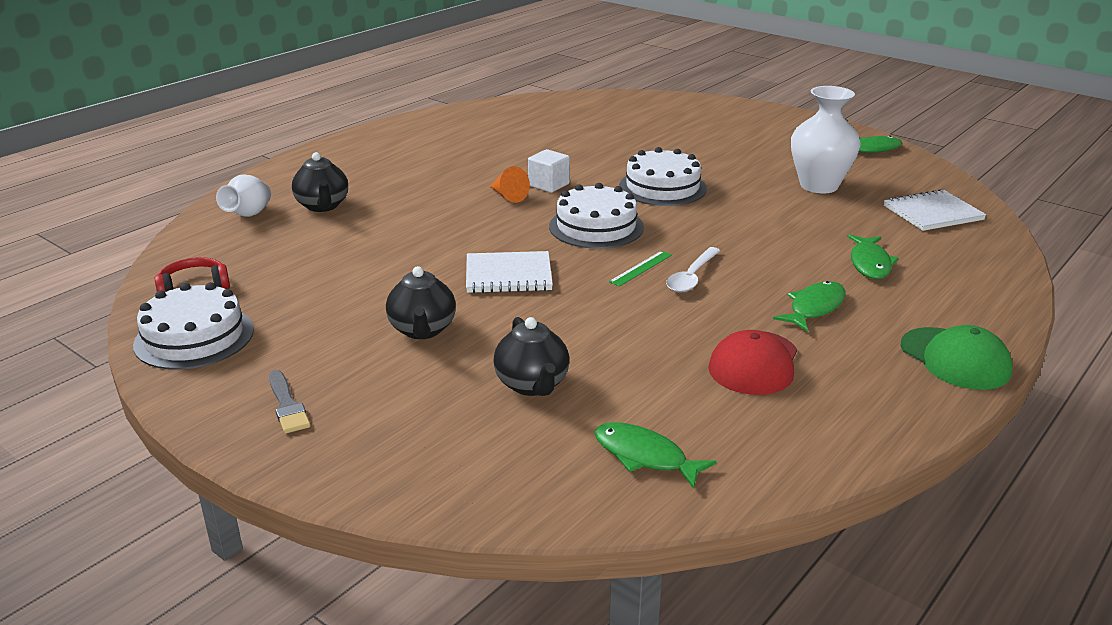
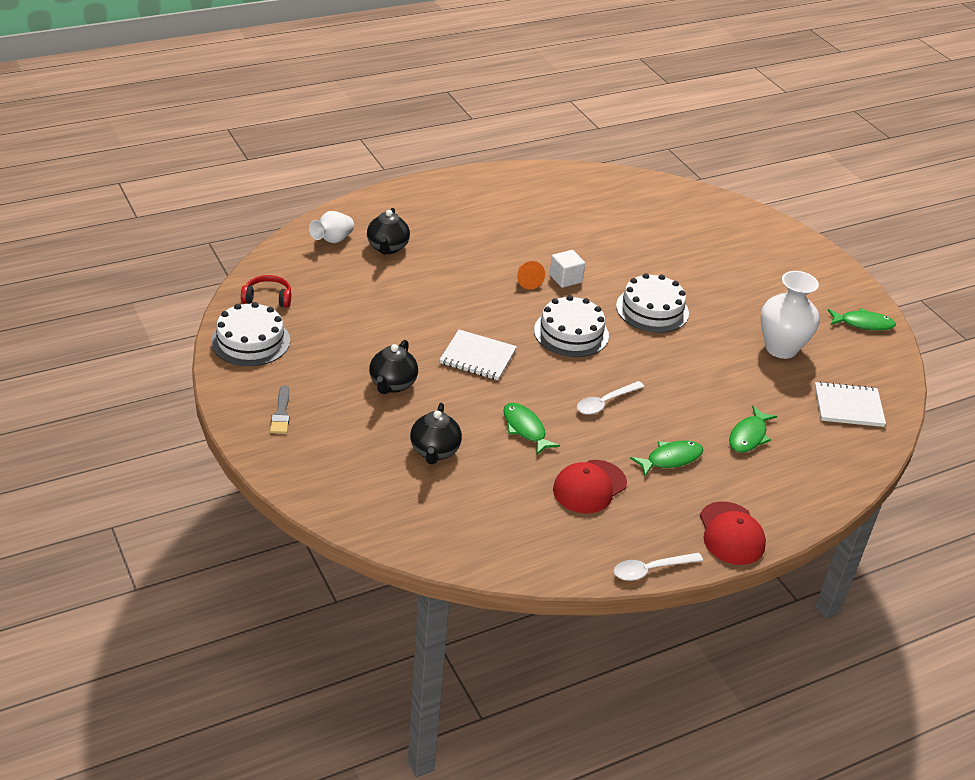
camera: 20 degrees right, 10 degrees up
green fish [594,422,717,489] -> green fish moved to [503,403,560,456]
green ruler [609,251,672,287] -> none
green cap [901,325,1012,390] -> red cap [700,501,766,565]
none -> white spoon [614,553,703,581]

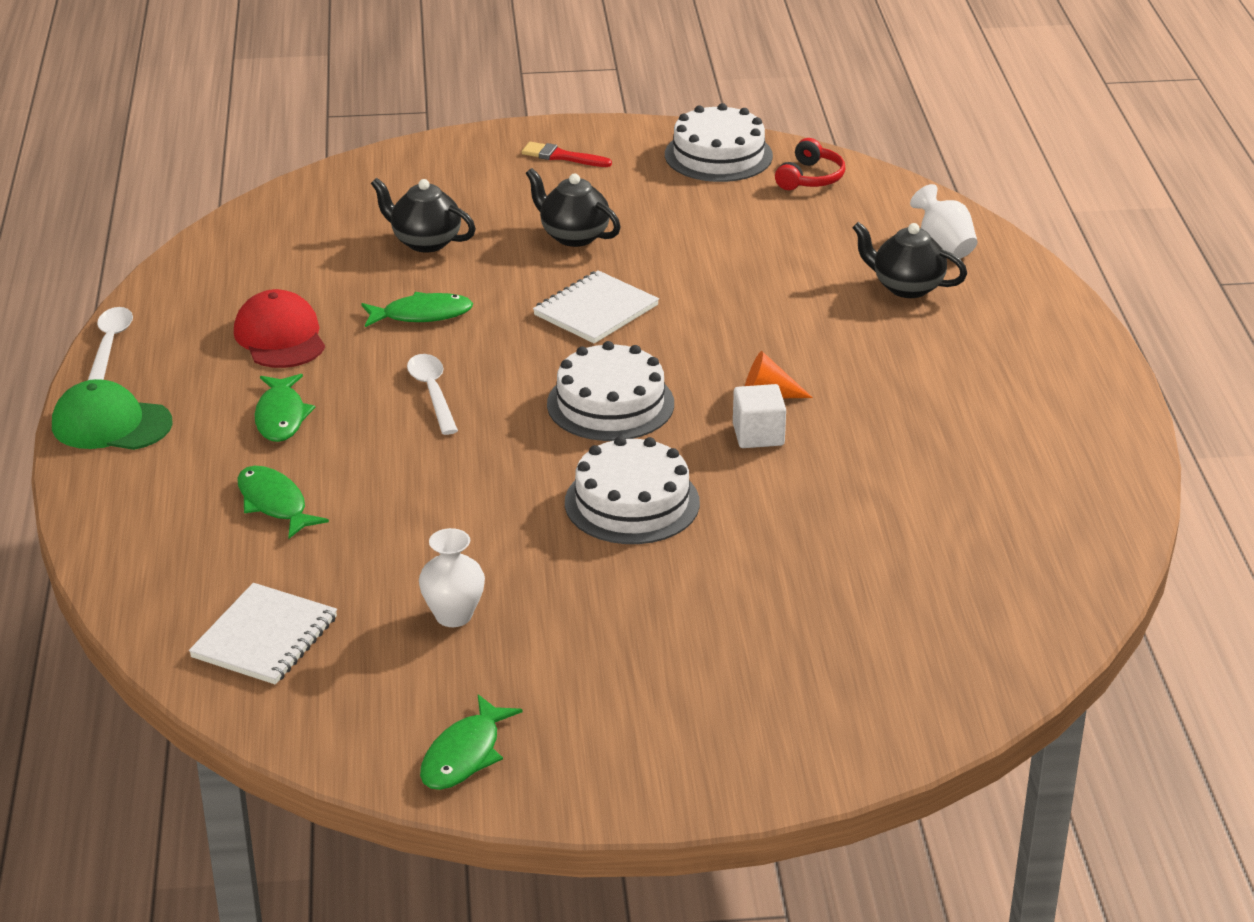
camera: 115 degrees right, 5 degrees down
grey brush [270,385,290,434] -> red brush [522,142,612,167]
red cap [700,501,766,565] -> green cap [52,379,173,450]
white vase [761,271,820,359] -> white vase [419,528,485,627], size x0.59

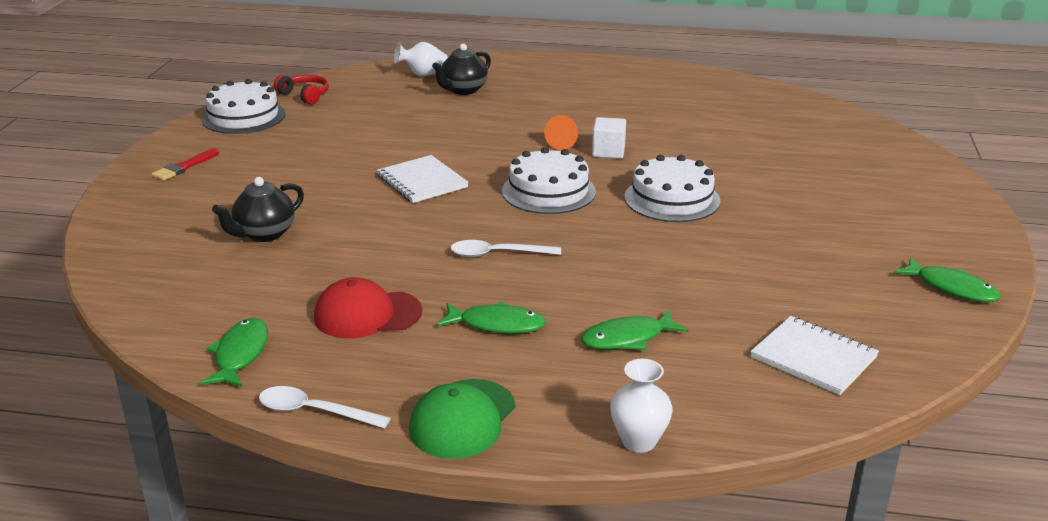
camera: 75 degrees left, 5 degrees down
green fish [361,292,473,327] -> green fish moved to [200,318,268,387]
white vase [419,528,485,627] -> white vase moved to [610,359,673,453]
black teapot [526,168,621,247] -> none

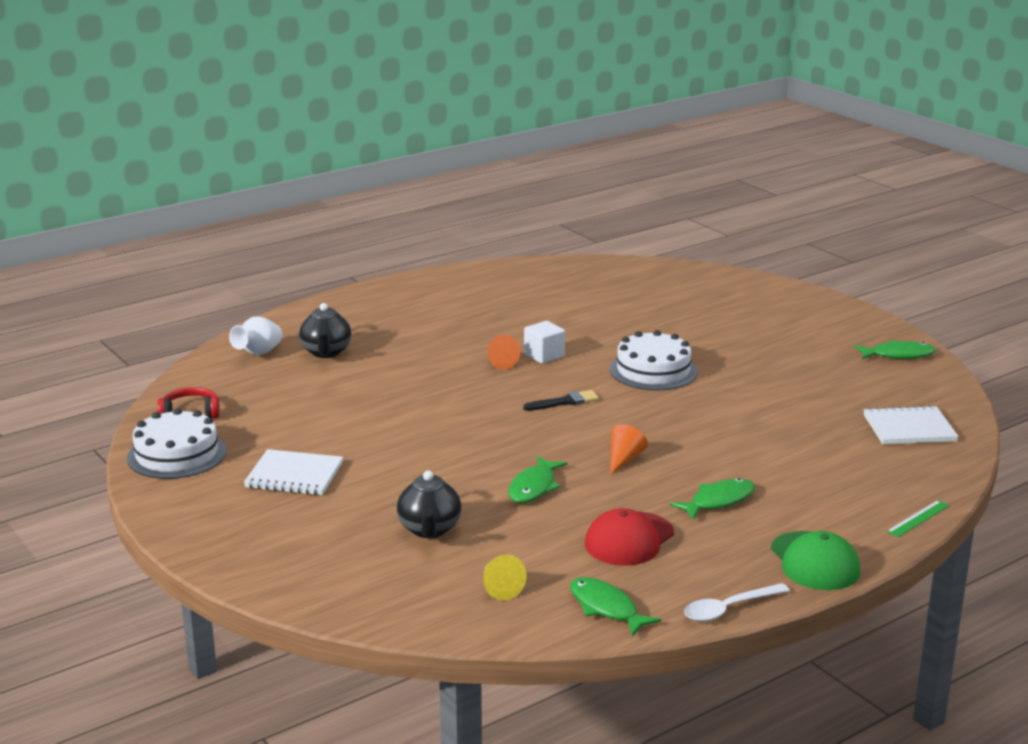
camera: 45 degrees left, 5 degrees down
red brush [152,148,219,181] -> none
white notebook [377,155,469,203] -> white notebook moved to [244,449,343,495]
white spoon [450,240,561,257] -> orange cone [610,424,648,475]
white cake [502,147,596,214] -> black brush [523,390,599,411]
green fish [581,310,688,350] -> green fish moved to [508,456,567,503]
white vase [610,359,673,453] -> green ruler [886,500,950,537]
none -> yellow cone [483,555,527,600]

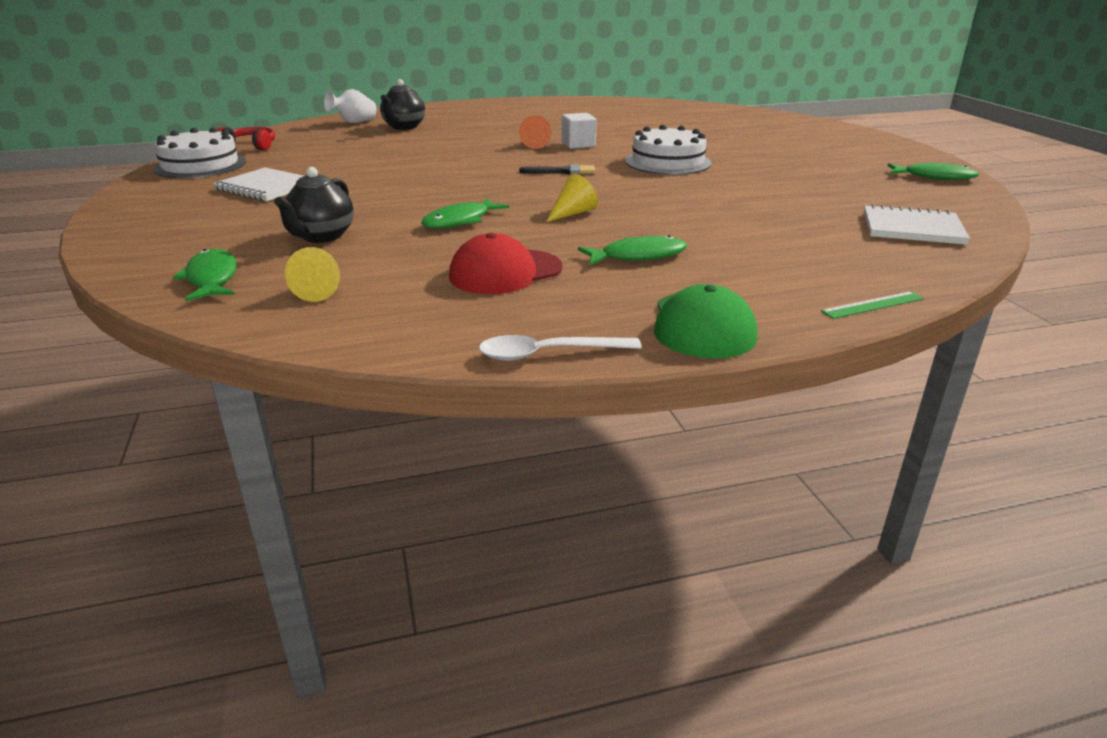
camera: 20 degrees right, 5 degrees up
green fish [570,577,661,637] -> green fish moved to [173,249,237,302]
orange cone [610,424,648,475] -> yellow cone [546,174,598,222]

